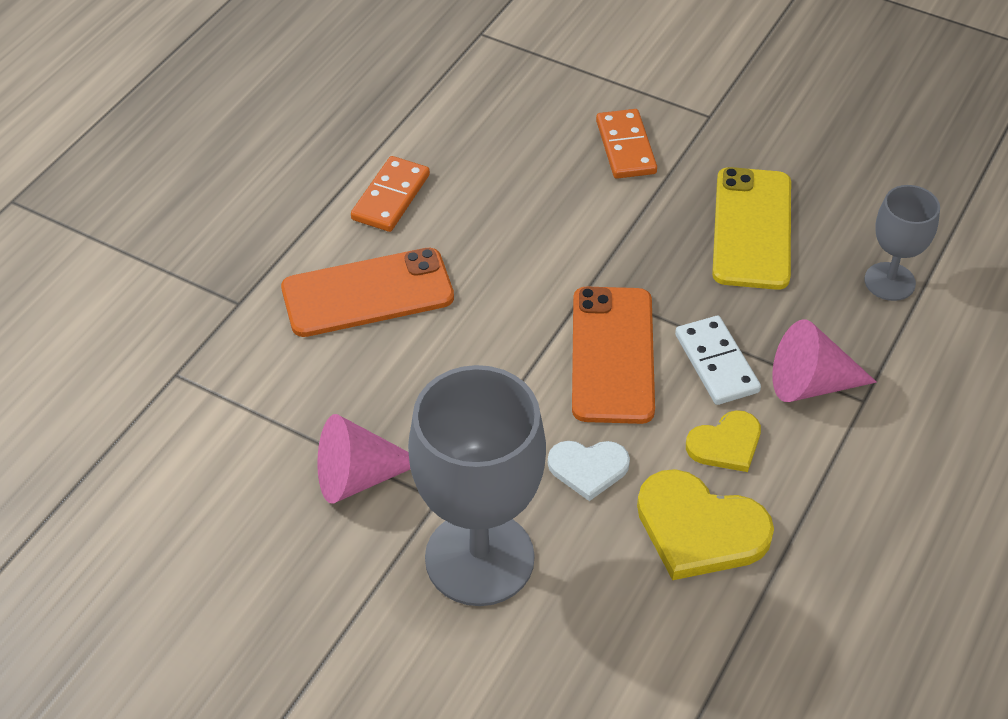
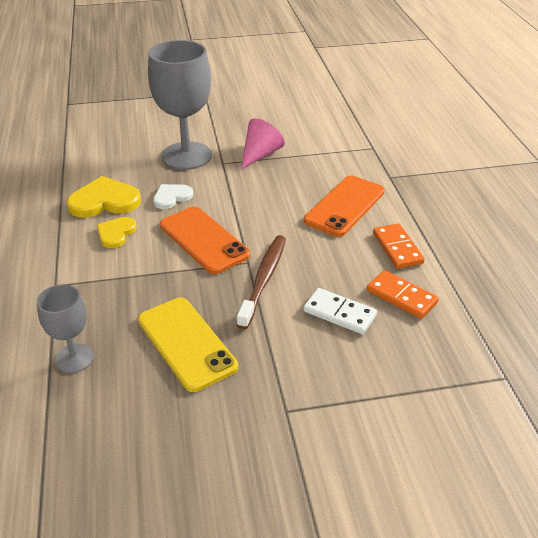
camera: 140 degrees right, 10 degrees down
orange domino [596,109,657,179] -> orange domino moved to [367,270,439,319]
white domino [675,316,761,405] -> white domino moved to [303,288,377,334]
pink cone [772,319,877,402] -> none
none -> brown toothbrush [237,235,286,329]

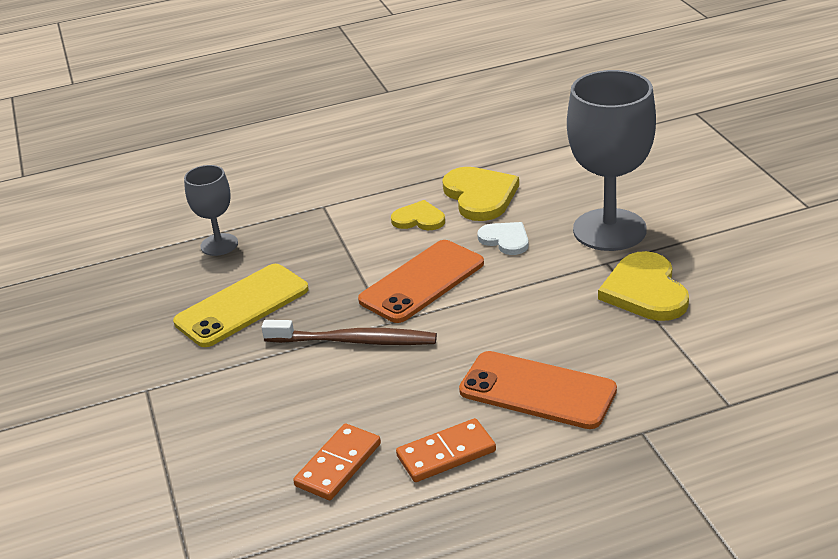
camera: 85 degrees right, 5 degrees down
pink cone [241,118,285,169] -> yellow heart [598,251,689,321]
white domino [303,288,377,334] -> none

